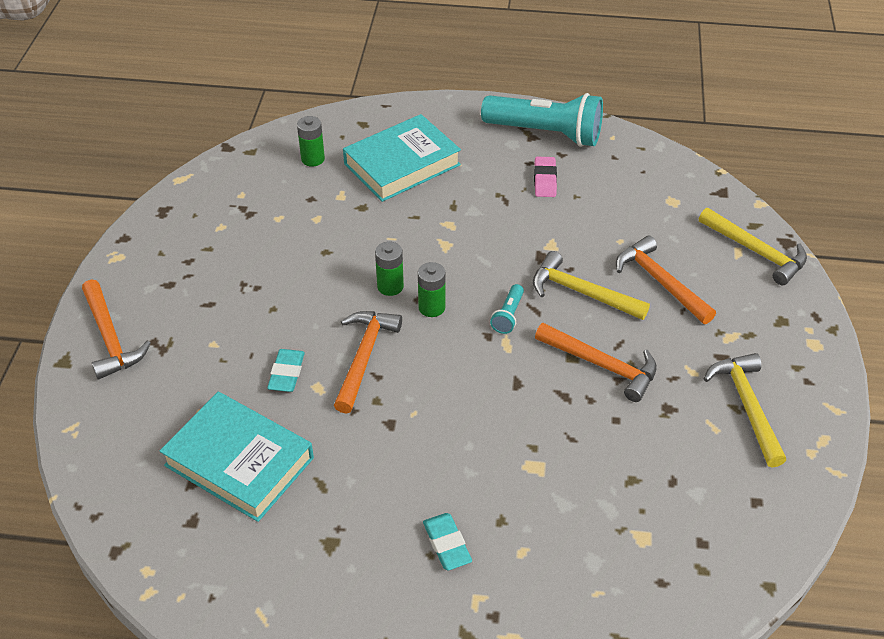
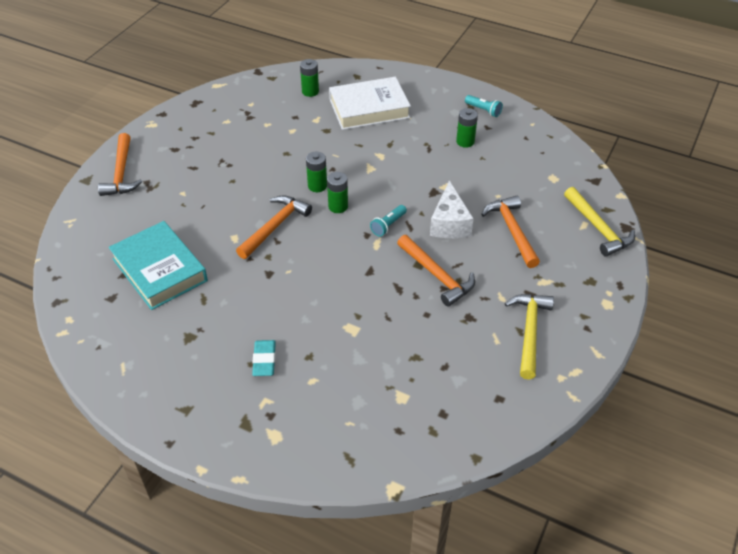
camera: 20 degrees right, 0 degrees up
turquoise eraser [267,349,305,392] -> none
turquoise book [343,114,461,202] -> white book [329,77,411,130]
turquoise flashlight [481,93,603,147] -> turquoise flashlight [465,95,503,117], size x0.42
yellow hammer [533,251,650,320] -> white cheese [430,181,474,238]
pink eraser [534,157,557,197] -> green battery [456,108,478,148]

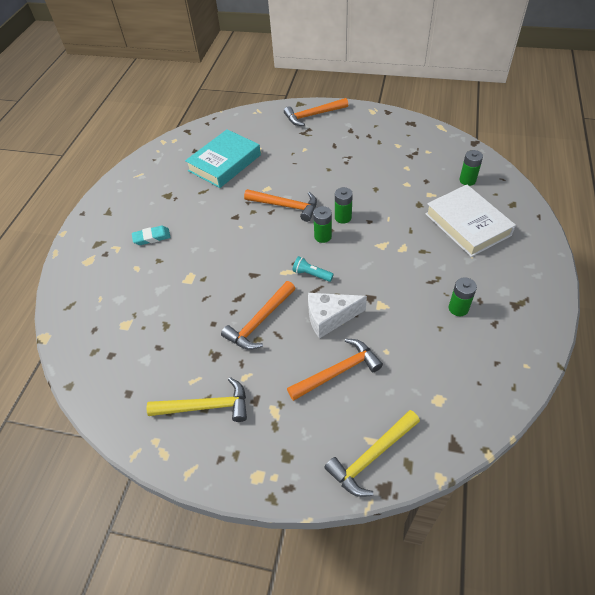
camera: 80 degrees right, 5 degrees up
turquoise flashlight [465,95,503,117] -> none

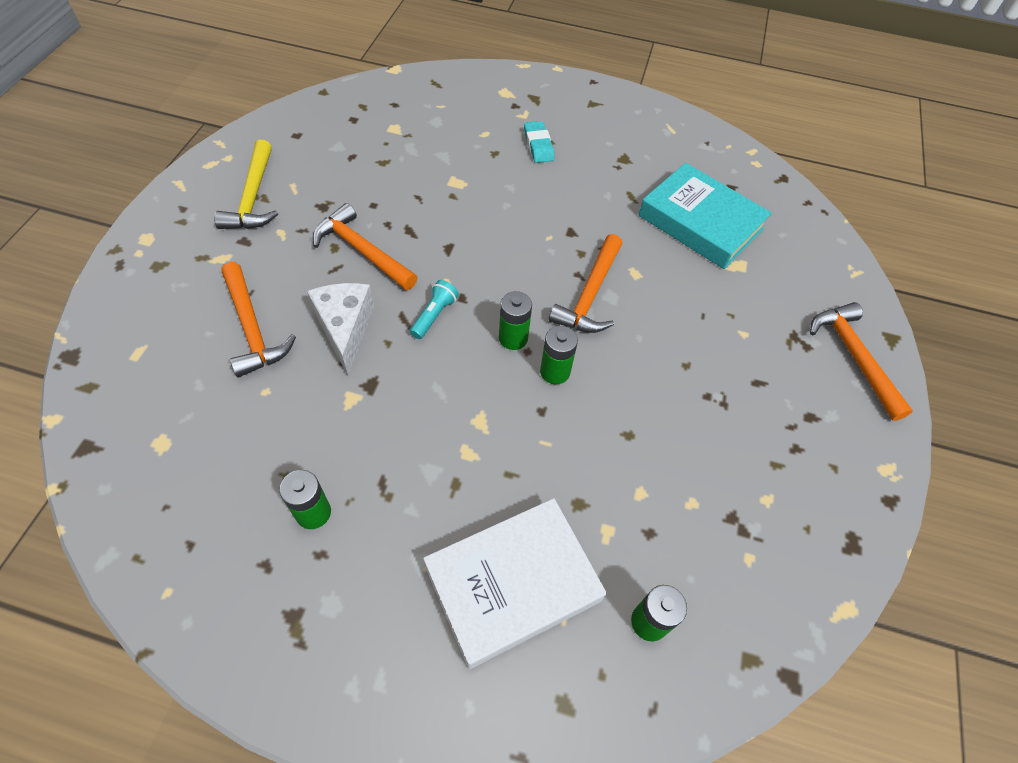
camera: 85 degrees right, 5 degrees up
yellow hammer [324,410,420,497] -> none

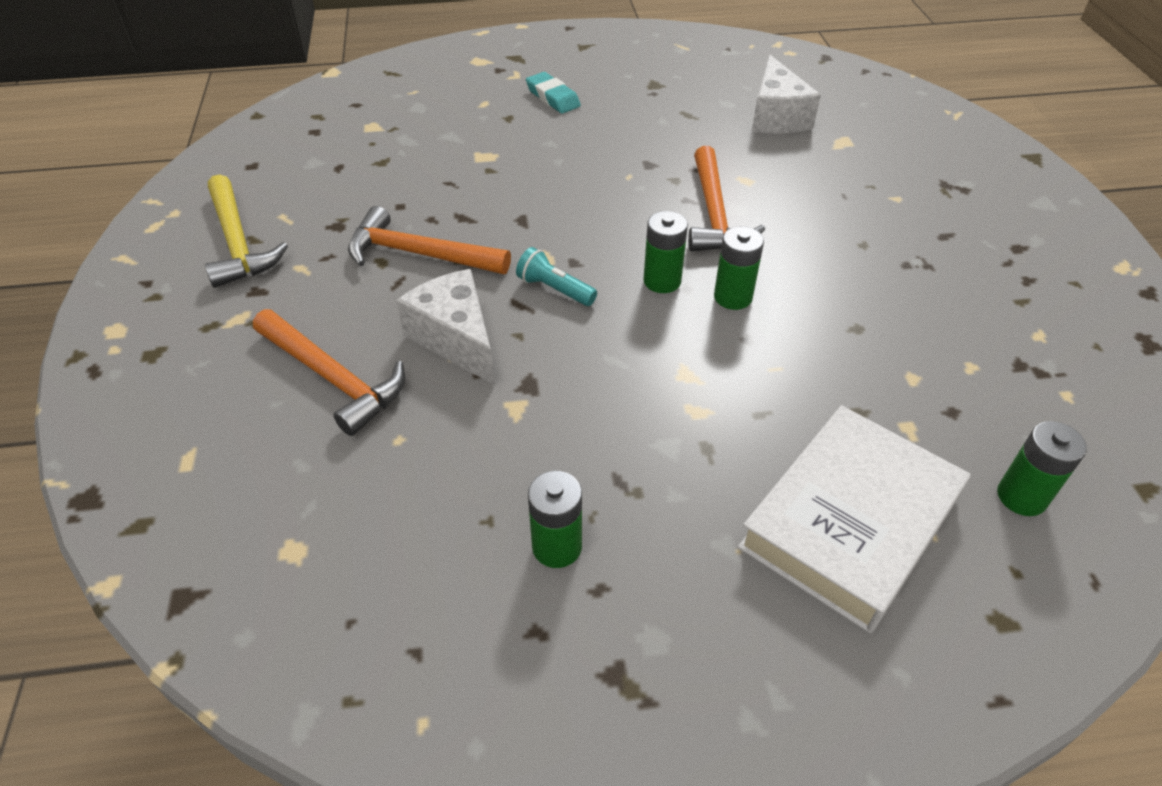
camera: 20 degrees left, 10 degrees down
turquoise flashlight [410,280,459,339] -> turquoise flashlight turned 60 degrees counterclockwise [516,247,597,306]
turquoise book [639,163,772,269] -> white cheese [752,55,821,133]
orange hammer [810,302,913,421] -> none

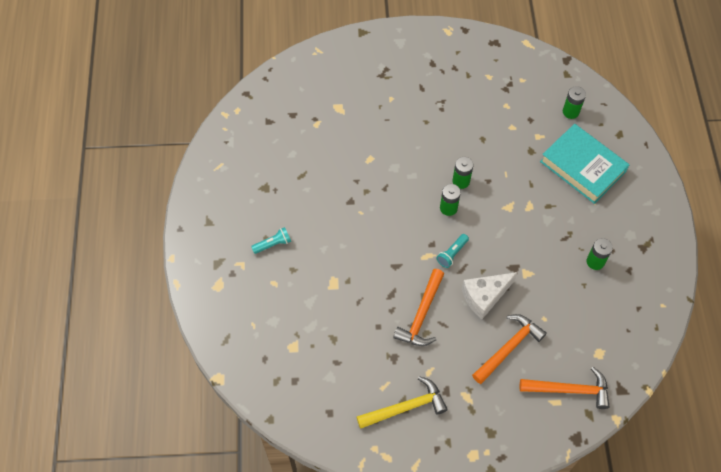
camera: 85 degrees left, 15 degrees up
turquoise eraser [526,72,581,113] -> turquoise flashlight [251,227,291,254]
orange hammer [688,146,765,251] -> orange hammer moved to [520,367,610,409]
white book [738,405,970,633] -> turquoise book [540,124,629,204]
white cheese [752,55,821,133] -> none

